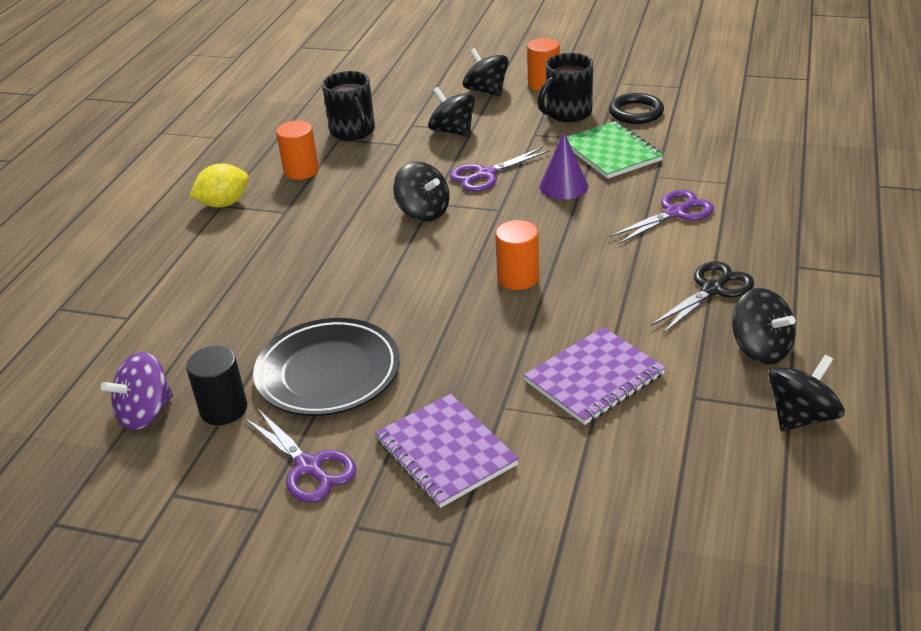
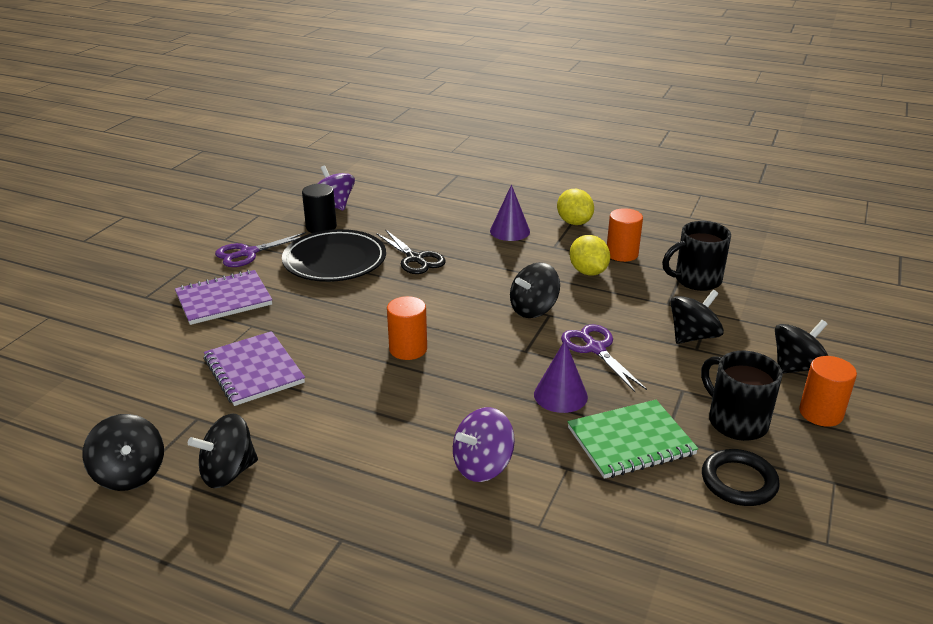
camera: 95 degrees right, 5 degrees down
purple scissors [610,190,714,244] -> purple spinning top [453,407,515,482]
black scissors [651,261,754,334] -> black scissors moved to [376,229,446,274]
none -> purple cone [490,185,530,241]
none -> yellow lemon [570,235,610,276]

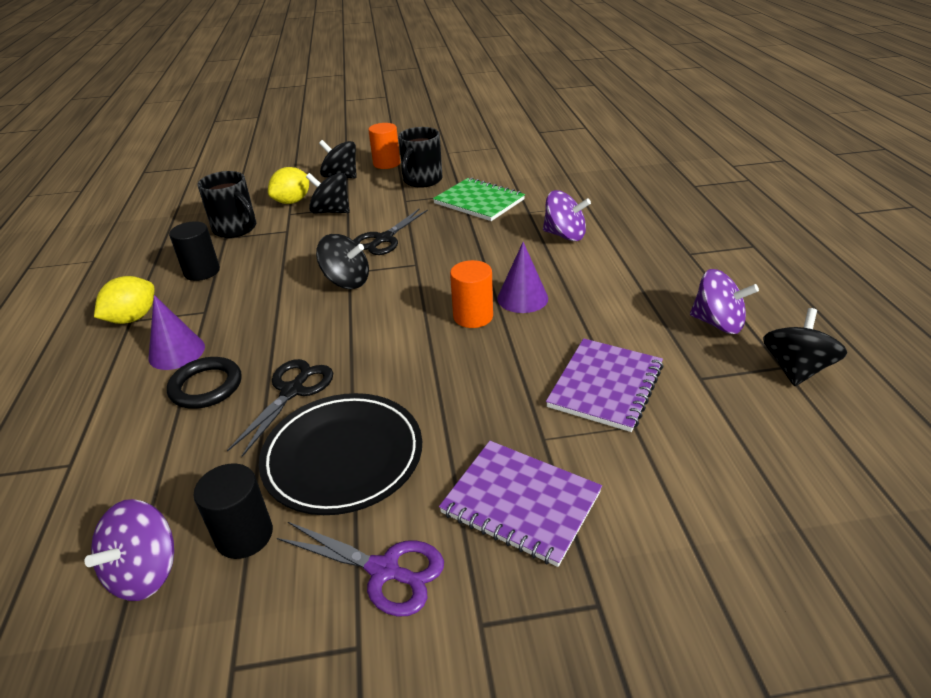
camera: 120 degrees left, 5 degrees up
black spinning top [188,413,258,489] -> purple spinning top [690,269,759,334]
purple cone [534,340,588,413] -> purple cone moved to [497,242,548,313]
purple scissors [561,324,647,392] -> black scissors [353,209,428,255]
yellow lemon [570,235,610,276] -> yellow lemon moved to [268,167,309,204]
orange cylinder [607,208,643,262] -> black cylinder [169,221,220,281]
black ring [702,449,780,506] -> black ring moved to [167,357,242,409]

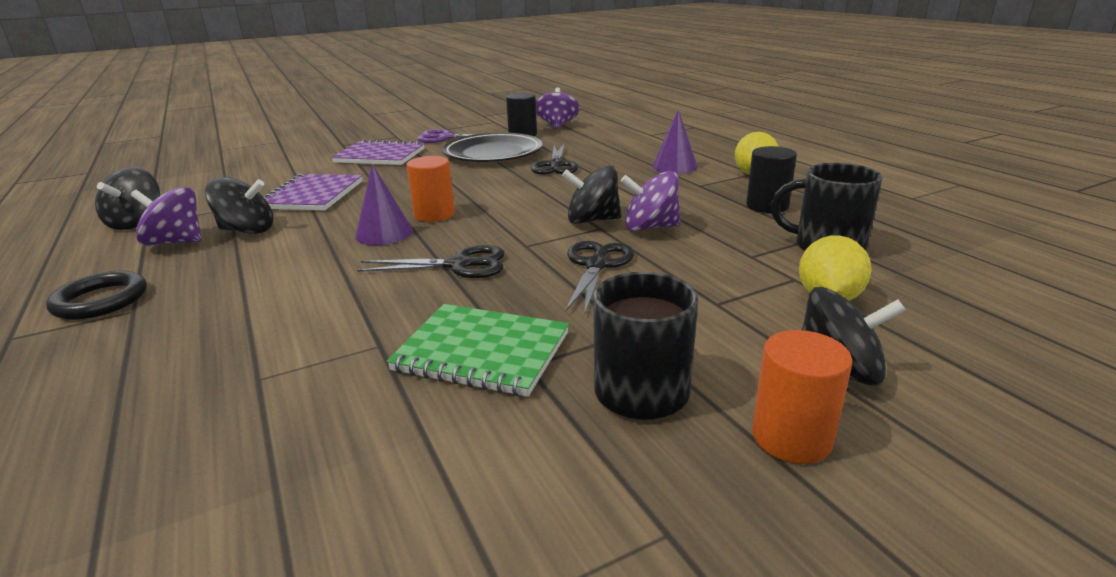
camera: 160 degrees right, 10 degrees down
black ring [167,357,242,409] -> black ring moved to [46,271,147,320]
black spinning top [306,173,350,214] -> black spinning top moved to [205,177,273,234]
purple spinning top [543,190,591,241] -> purple spinning top moved to [621,171,681,231]
none -> black scissors [357,245,505,278]

